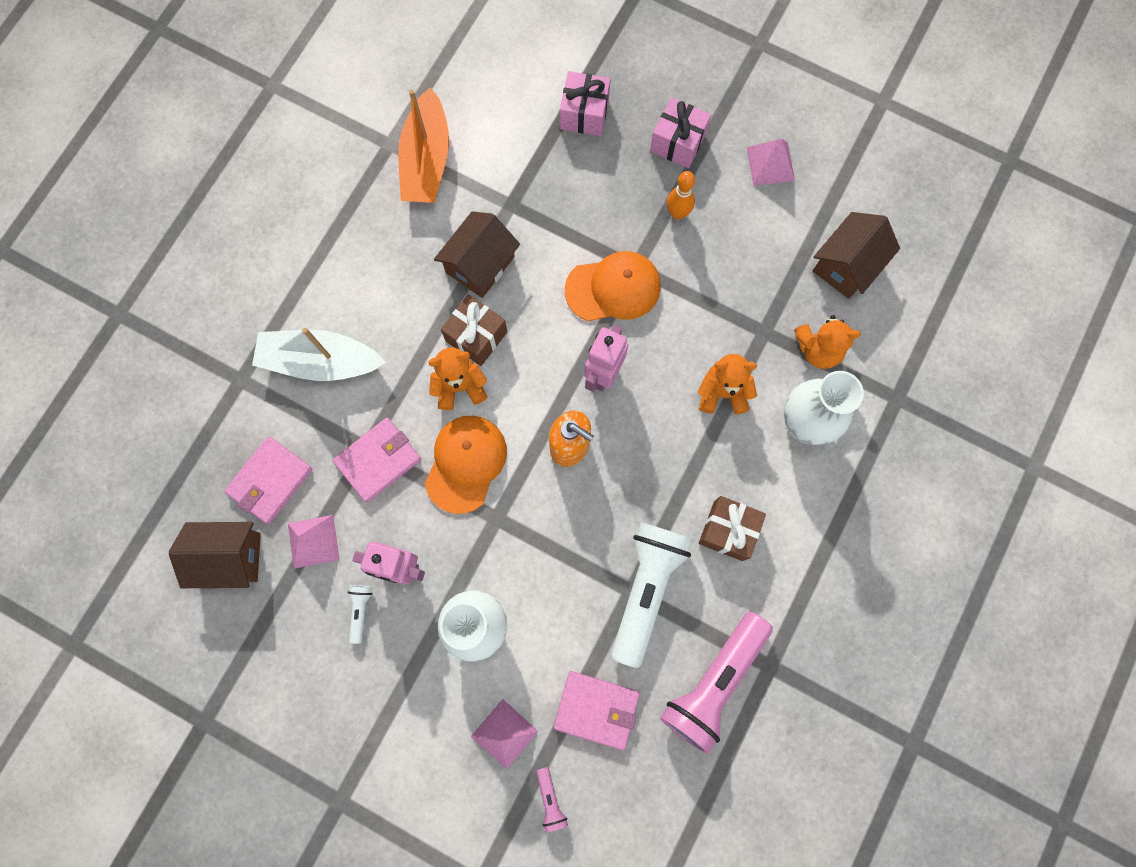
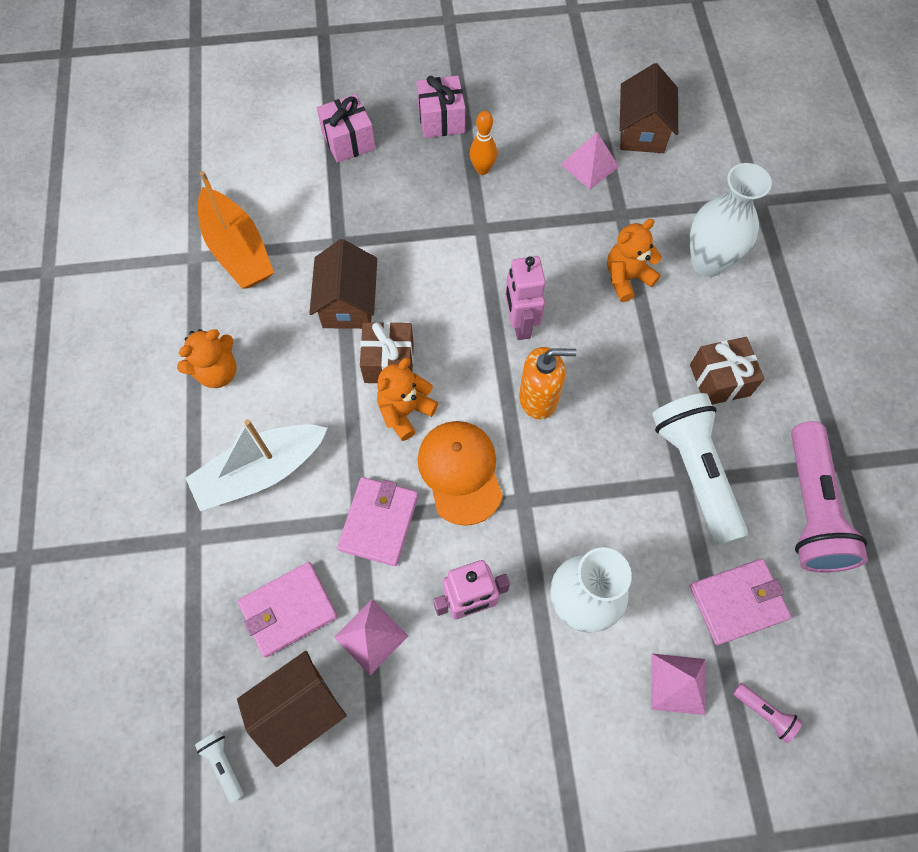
camera: 35 degrees left, 10 degrees down
pink wallet [224,437,312,524] -> pink wallet turned 60 degrees clockwise [238,562,338,658]
white flashlight [348,585,373,644] -> white flashlight moved to [195,730,244,803]
orange cap [564,251,661,321] -> none
pink pyramid [747,139,795,186] -> pink pyramid moved to [560,132,619,189]
orange teddy bear [794,315,861,369] -> orange teddy bear moved to [177,329,236,388]

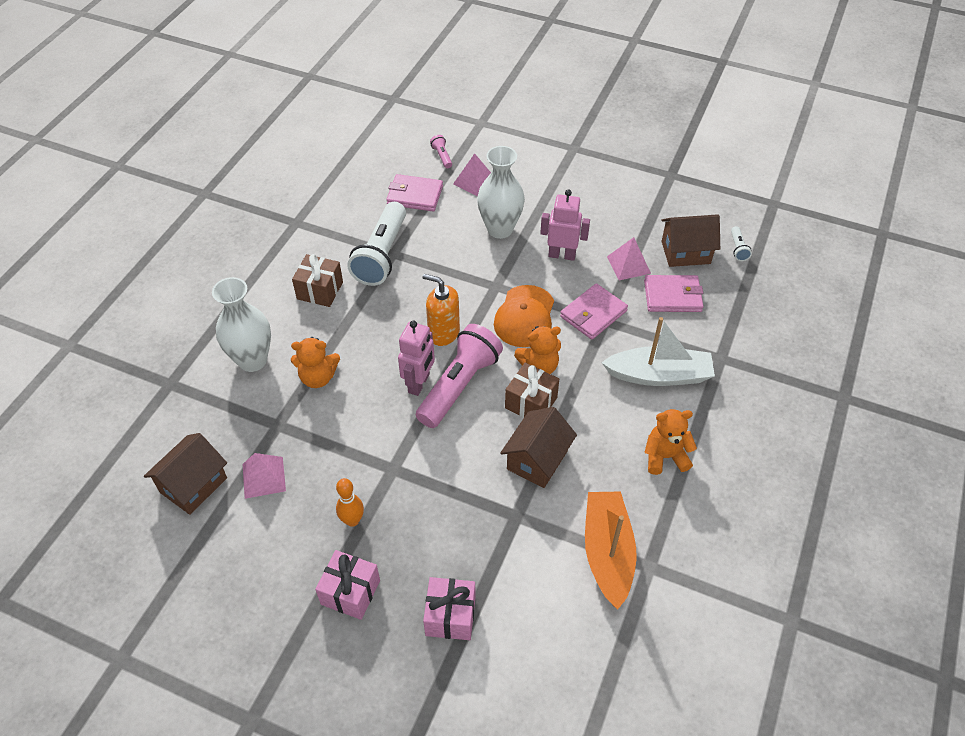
camera: 150 degrees left, 15 degrees down
pink flashlight [791,421,868,572] -> pink flashlight moved to [416,324,503,428]

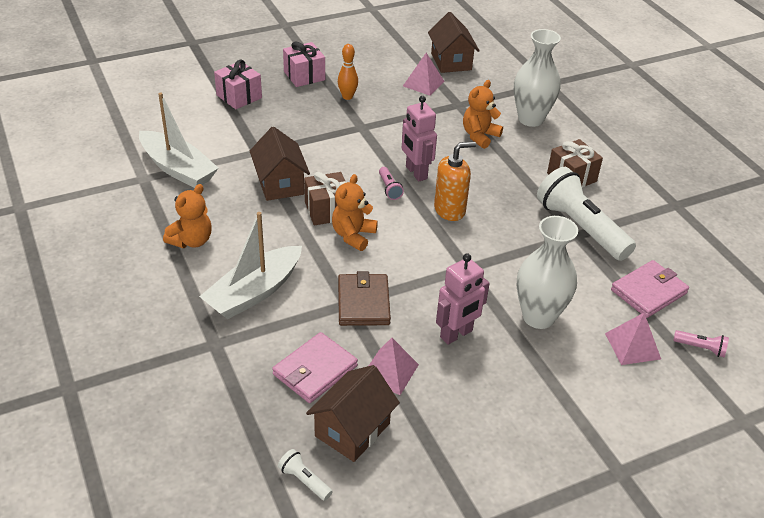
camera: 130 degrees right, 10 degrees down
pink flashlight [416,324,503,428] -> pink flashlight [379,167,404,200], size x0.41
orange cap [494,285,554,347] -> none
pink wallet [560,283,628,340] -> brown wallet [338,271,391,326]
orange boat [585,491,636,609] -> white boat [139,92,218,188]

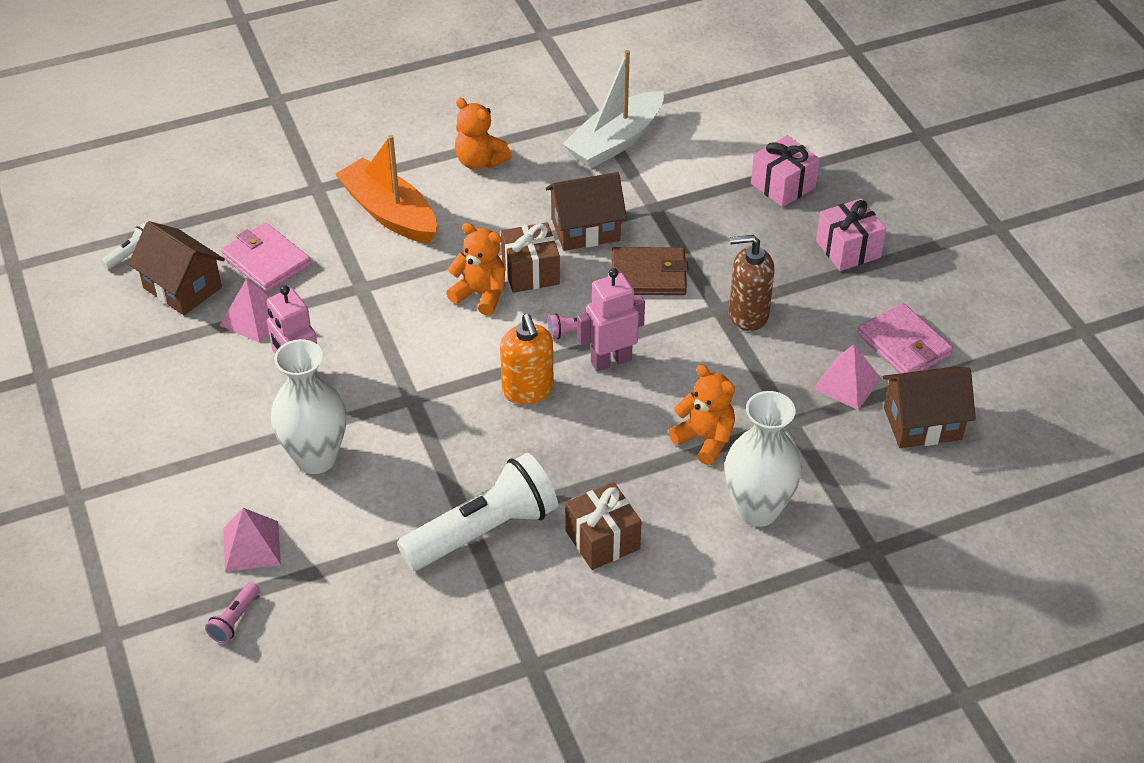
camera: 95 degrees right, 5 degrees up
white boat [199,212,302,319] -> orange boat [335,135,437,244]
orange bowling pin [338,44,358,100] -> none
brown wallet [338,271,391,326] -> brown wallet moved to [612,247,688,295]
pink wallet [611,260,689,318] -> pink wallet moved to [857,303,953,373]
none -> brown soap dispenser [729,235,774,331]

